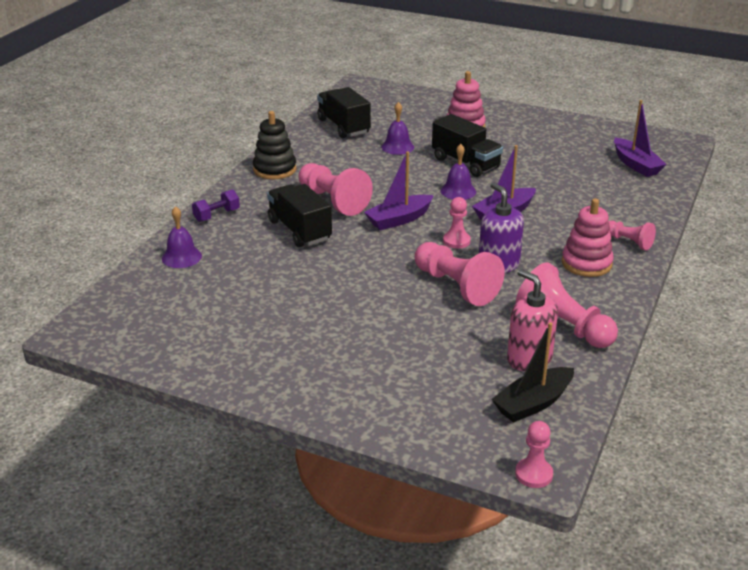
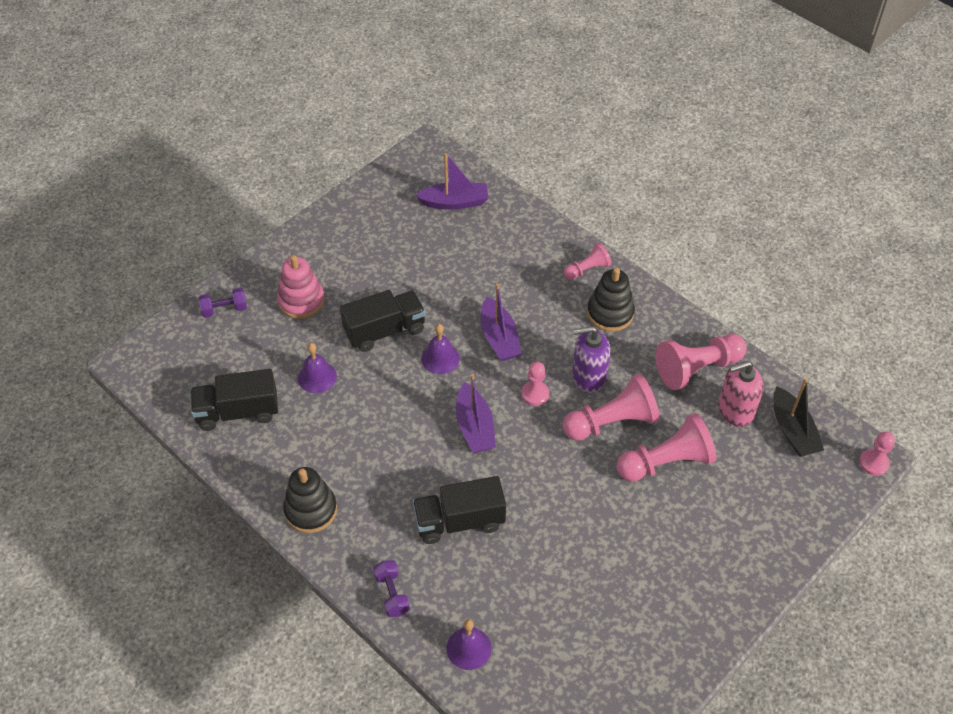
camera: 70 degrees left, 20 degrees up
pink pawn [298,163,373,216] -> pink pawn moved to [617,413,717,482]
pink stacking toy [562,198,614,277] -> black stacking toy [587,267,635,332]
none -> purple dumbbell [199,288,247,318]

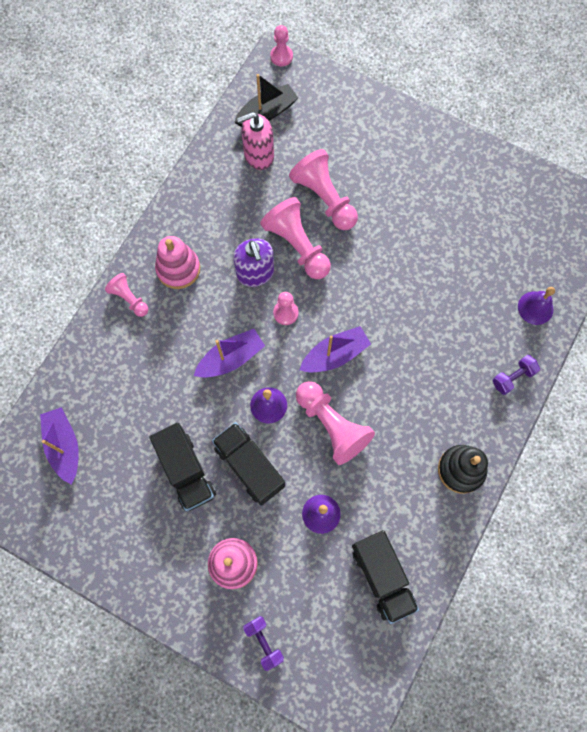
camera: 105 degrees left, 20 degrees up
black truck [412,476,506,544] -> black truck moved to [149,423,216,511]
black stacking toy [587,267,635,332] -> pink stacking toy [155,236,200,289]
pink pawn [656,334,747,390] -> pink pawn moved to [296,381,375,465]
pink soap dispenser [718,361,764,427] -> pink soap dispenser turned 105 degrees clockwise [237,112,274,170]

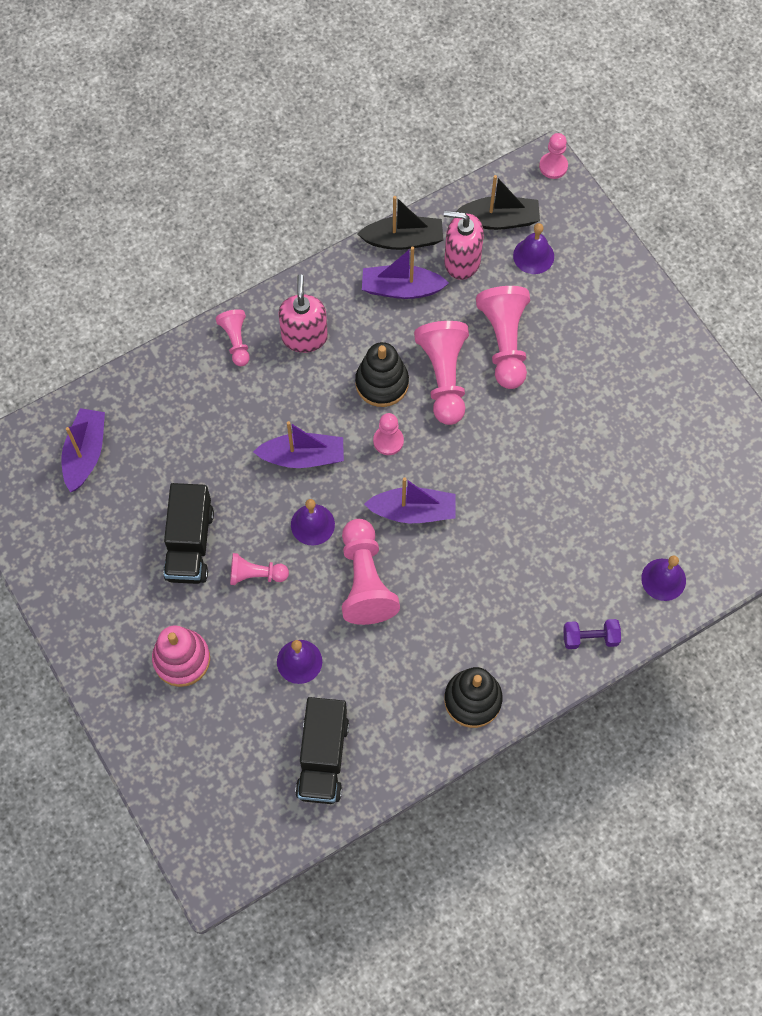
camera: 30 degrees right, 5 degrees down
pink stacking toy [155,236,200,289] -> pink soap dispenser [278,274,328,353]
black truck [212,422,285,506] -> pink pawn [230,553,289,585]
purple soap dispenser [233,238,274,287] -> black stacking toy [355,342,409,407]
purple dumbbell [243,616,284,671] -> none
none -> black boat [357,196,443,250]
none -> purple boat [362,247,449,299]
none -> purple bell [513,223,554,274]

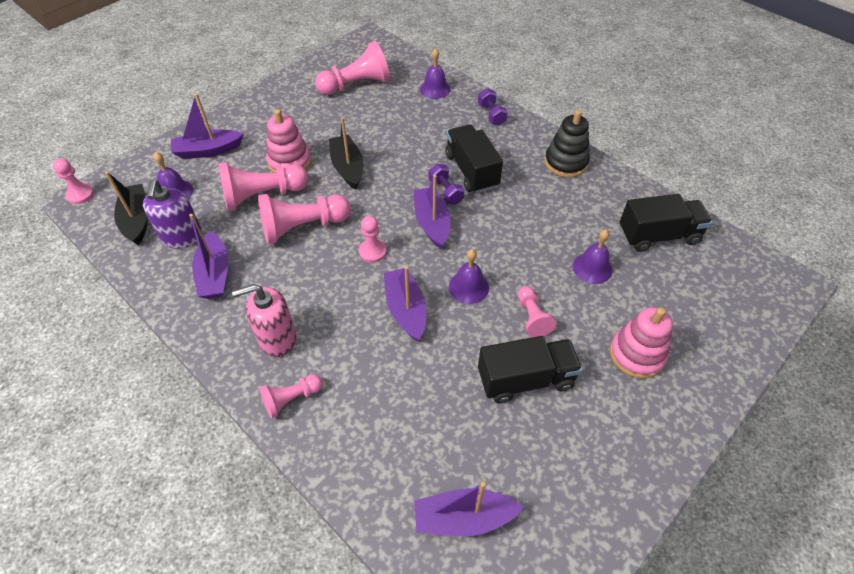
camera: 105 degrees left, 15 degrees down
pink pawn [342,519,400,625] -> pink pawn moved to [315,41,390,95]
black stacking toy [355,342,409,407] -> none
black boat [357,196,443,250] -> black boat moved to [329,117,363,190]
pink soap dispenser [444,211,484,280] -> purple soap dispenser [143,179,202,248]
none -> purple boat [171,93,244,159]
none -> pink stacking toy [266,109,311,173]
none -> purple dumbbell [429,164,465,205]
none -> black truck [445,124,503,193]

